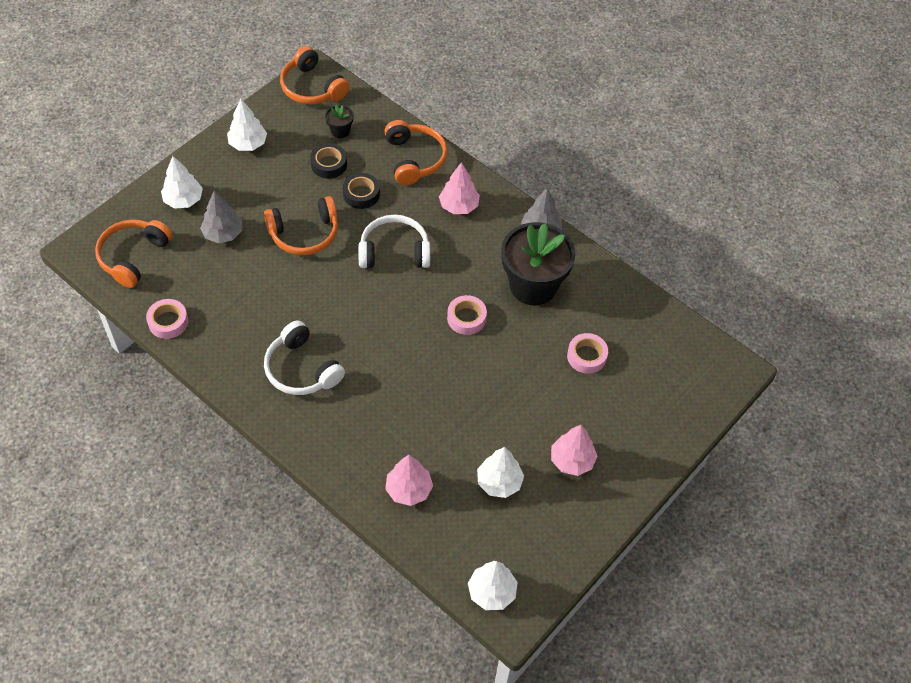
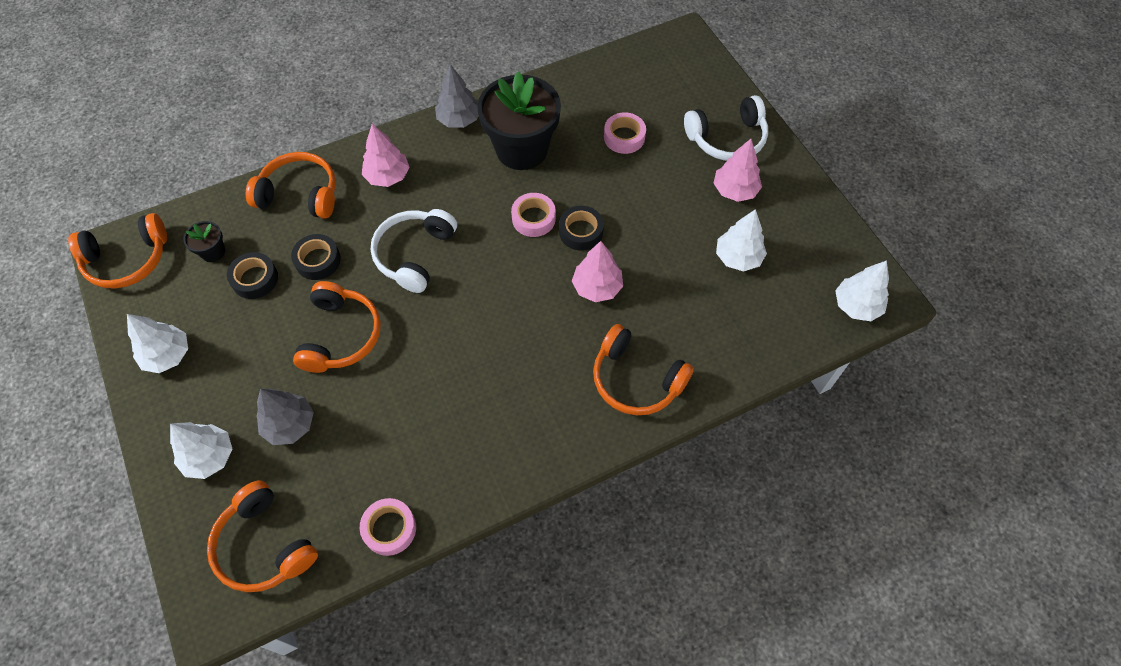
camera: 65 degrees left, 5 degrees up
white headphones [264,320,345,395] -> white headphones moved to [684,95,768,161]
pink tree [385,455,433,506] -> pink tree moved to [572,241,623,302]
none -> black tape [559,206,604,251]
none -> orange headphones [593,324,694,415]

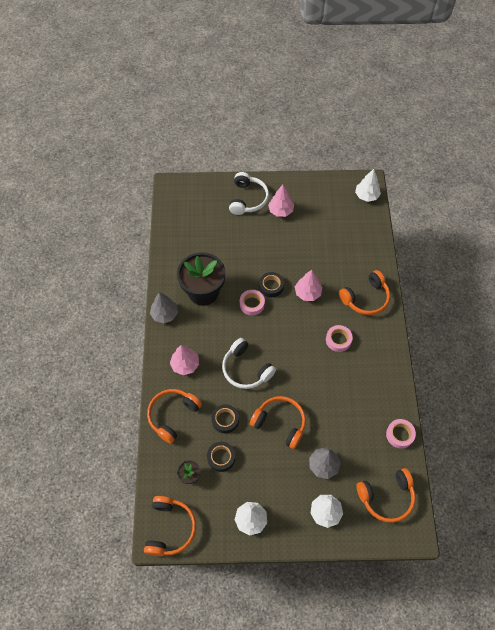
camera: 65 degrees left, 0 degrees up
pink tape [604,113,646,154] -> pink tape moved to [326,325,353,352]
white tree [716,209,767,272] -> none

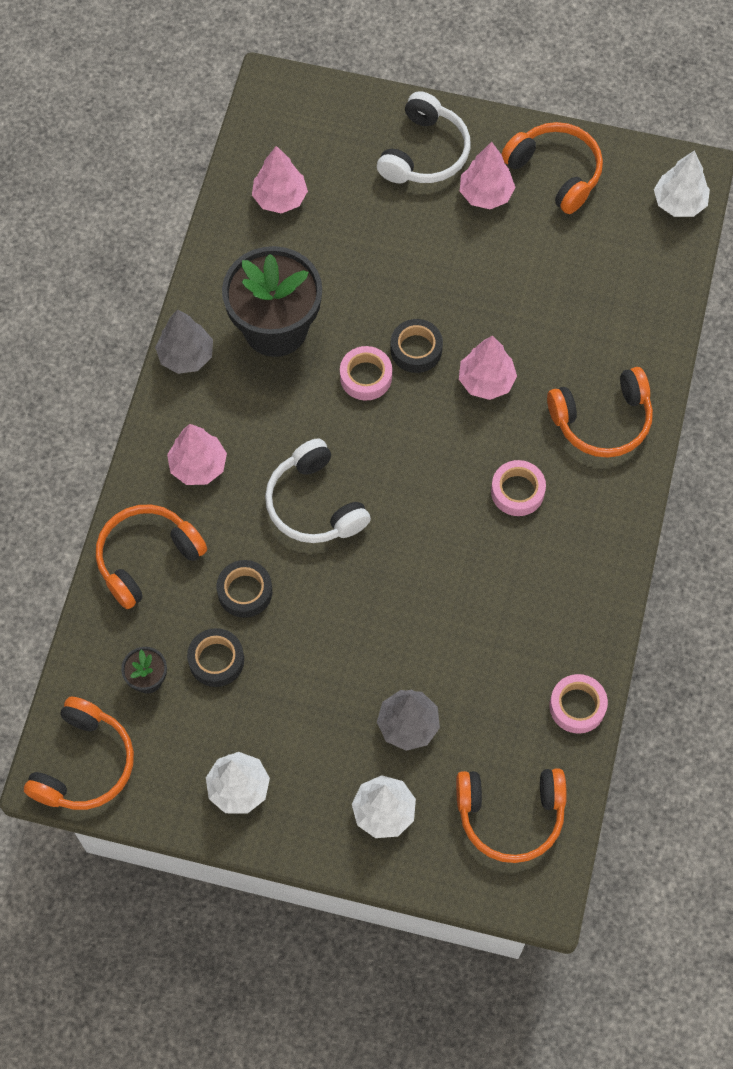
camera: 15 degrees right, 5 degrees up
orange headphones [250,396,306,449] -> orange headphones moved to [501,122,603,214]
none -> pink tree [252,146,308,213]

